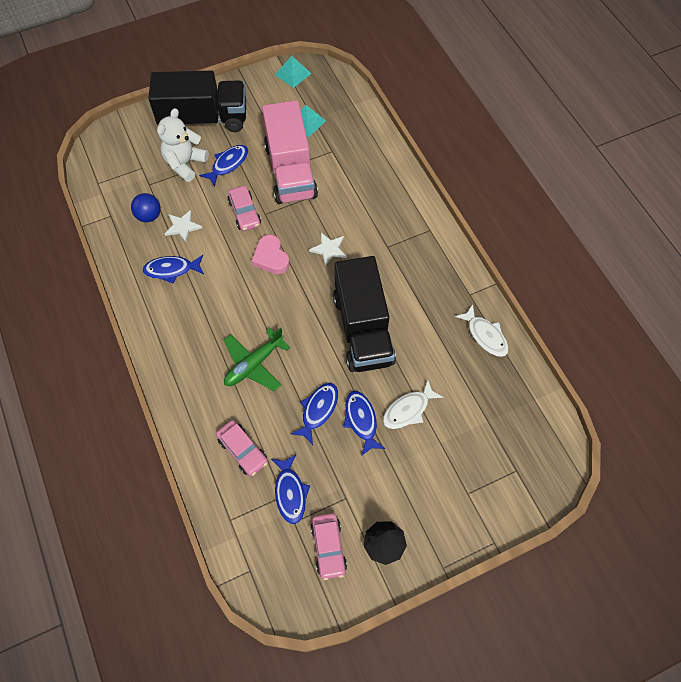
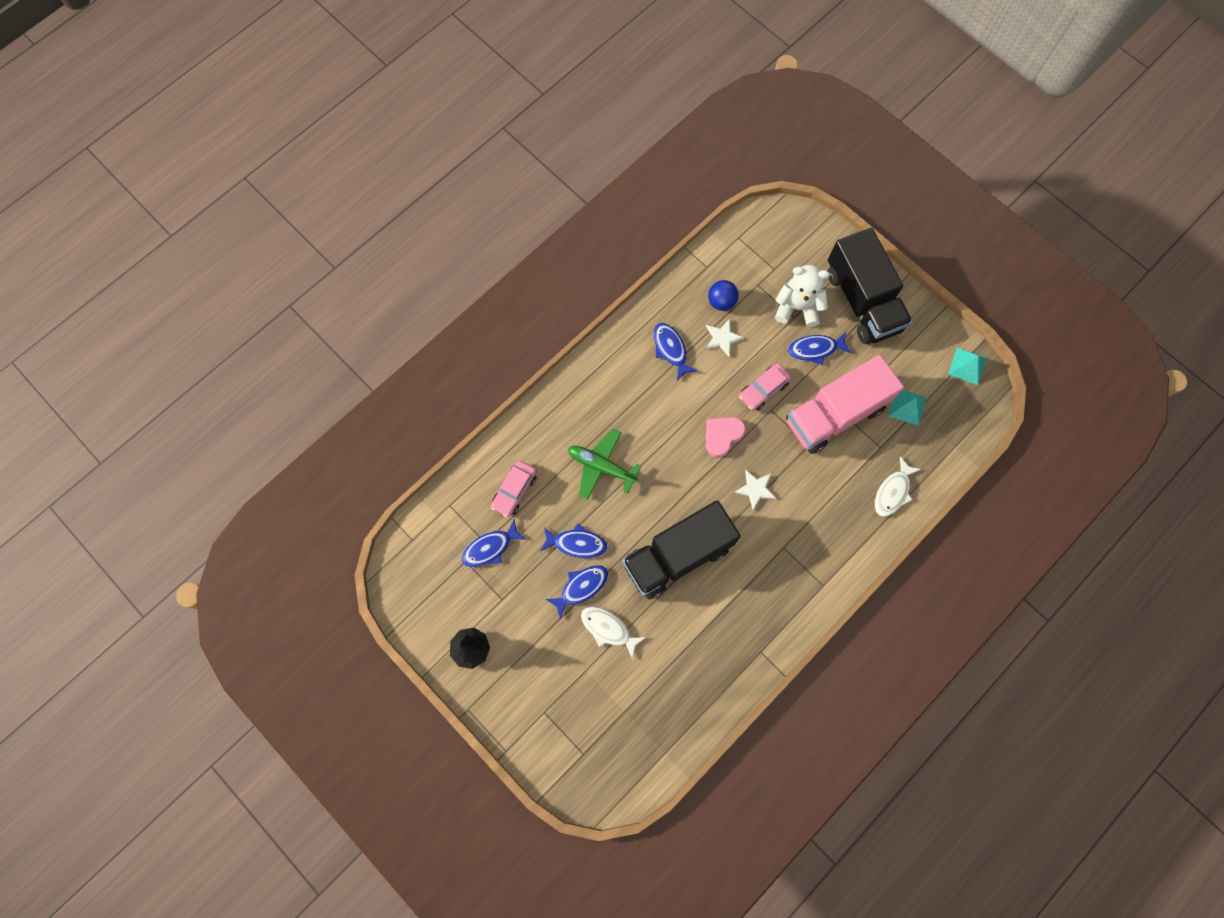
camera: 70 degrees right, 10 degrees up
blue fish [199,145,248,187] -> blue fish turned 150 degrees clockwise [788,332,851,365]
pink car [310,513,347,580] -> none
white fish [455,304,508,357] -> white fish moved to [875,457,921,517]

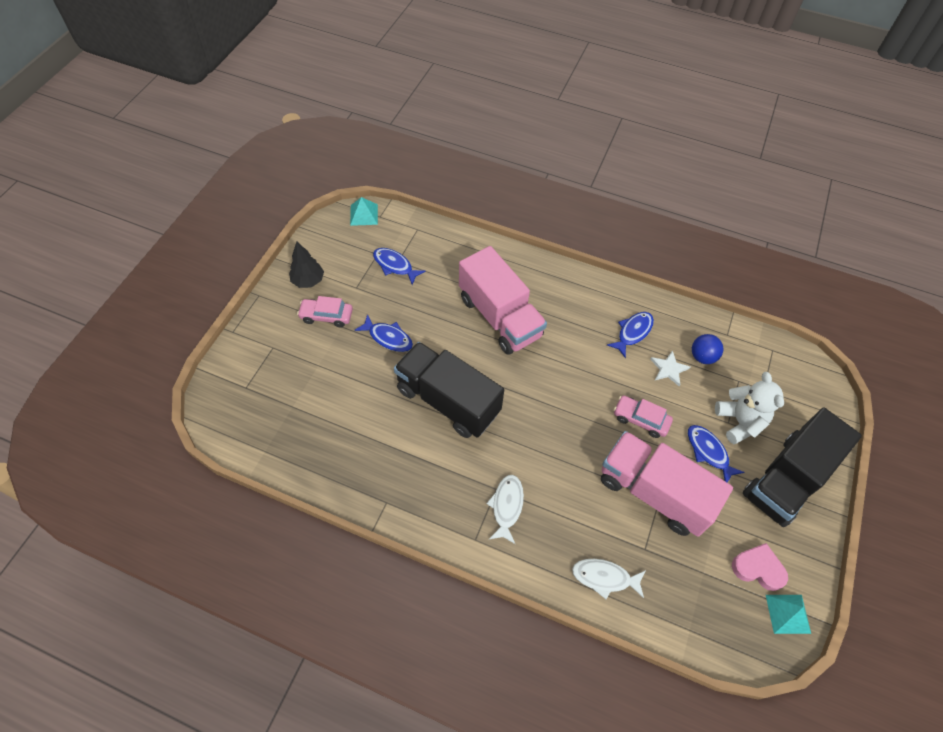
camera: 65 degrees right, 15 degrees down
pink car [491,461,537,517] -> pink car moved to [297,296,353,328]
blue fish [541,524,608,558] -> none
green plane [568,429,641,500] -> pink truck [459,246,547,355]
white fish [581,607,646,659] -> white fish moved to [486,475,524,544]
pink heart [706,417,746,458] -> pink heart moved to [732,543,788,591]
white star [734,470,776,510] -> none
turquoise pyramid [888,390,926,426] -> turquoise pyramid moved to [350,197,378,226]

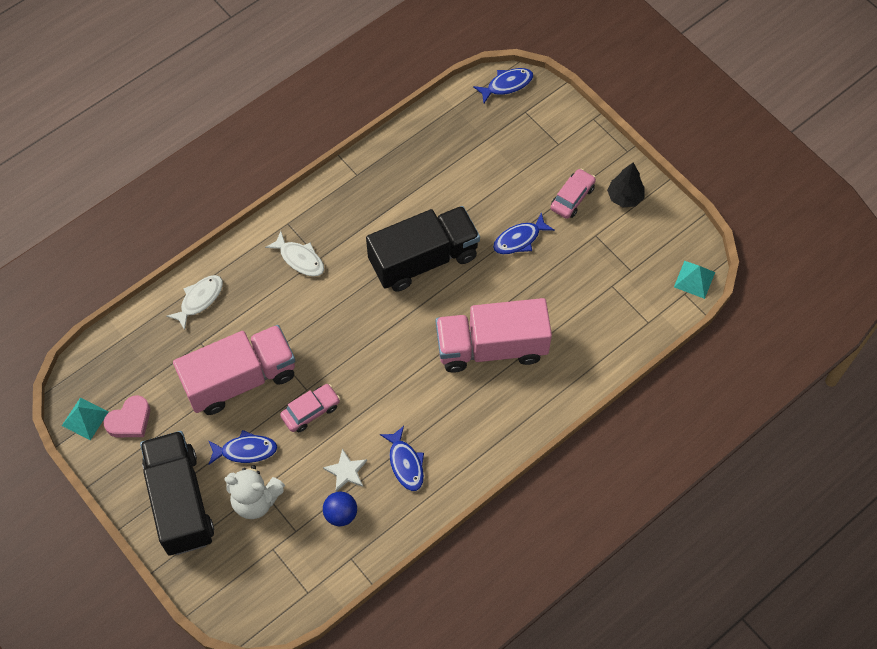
camera: 120 degrees right, 5 degrees up
blue fish [373,248,426,285] -> blue fish moved to [473,68,533,103]

